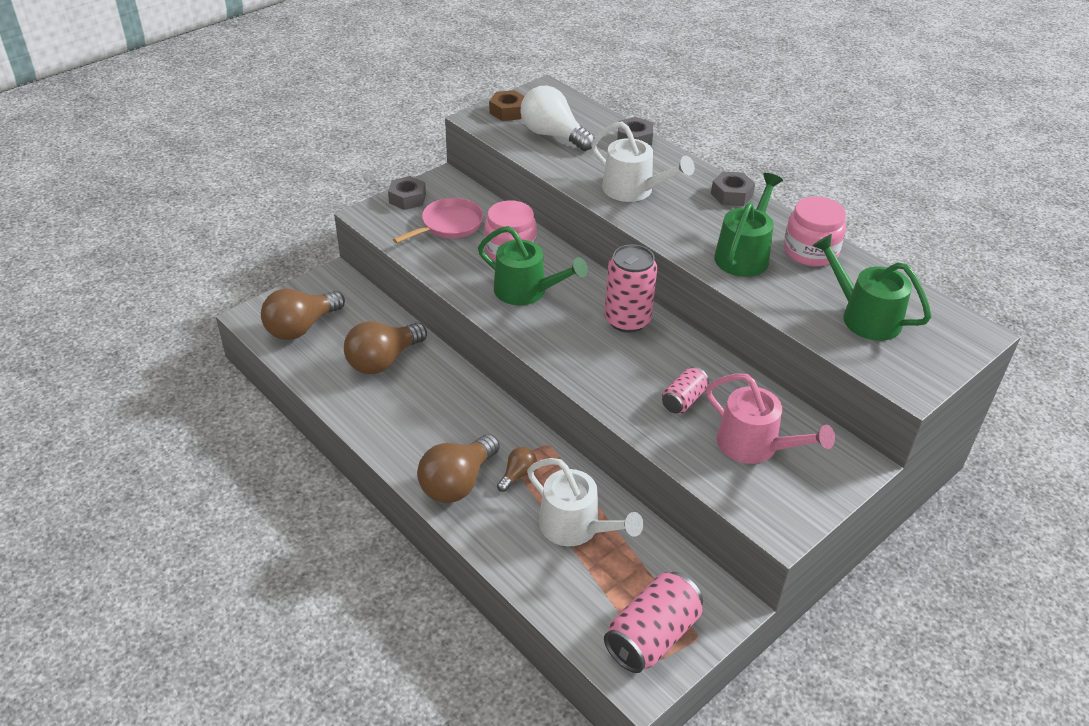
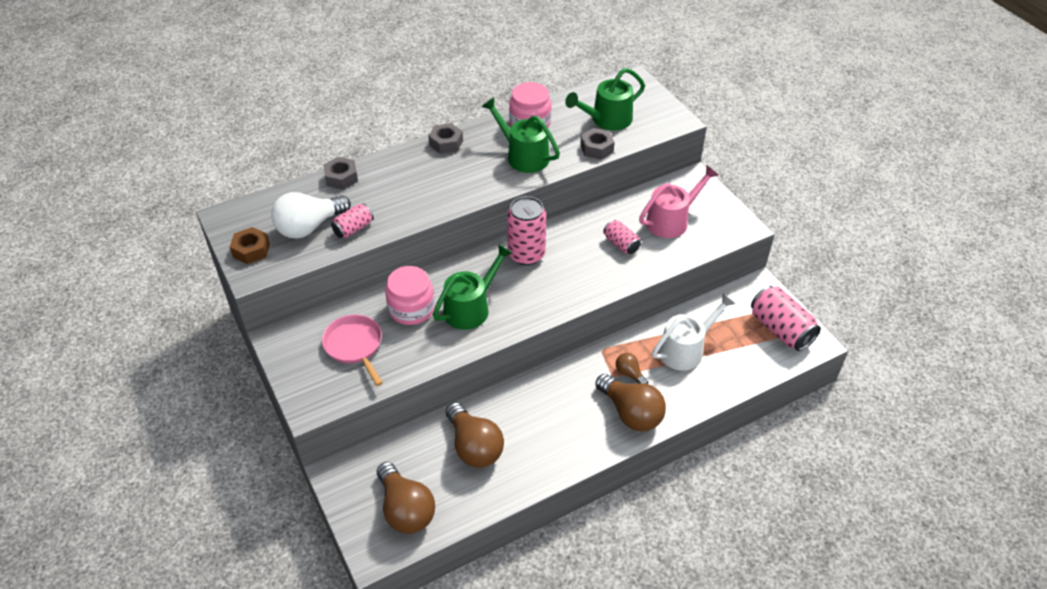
camera: 75 degrees left, 5 degrees up
grey nut [388,176,426,210] -> grey nut moved to [580,128,615,159]
white watering can [591,122,695,202] -> none
none -> pink can [331,203,374,238]

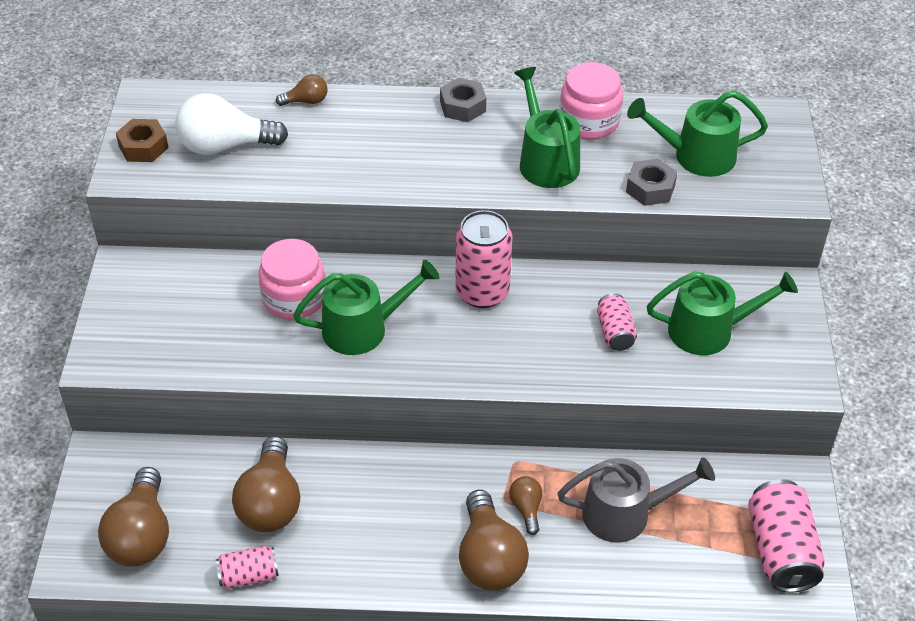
camera: 30 degrees right, 0 degrees up
pink pan [322,315,383,386] -> none
grey nut [324,157,358,190] -> brown light bulb [276,74,328,106]
pink can [331,203,374,238] -> pink can moved to [216,546,279,589]
pink watering can [639,166,718,238] -> green watering can [647,271,798,355]
white watering can [652,293,736,371] -> grey watering can [557,457,715,543]

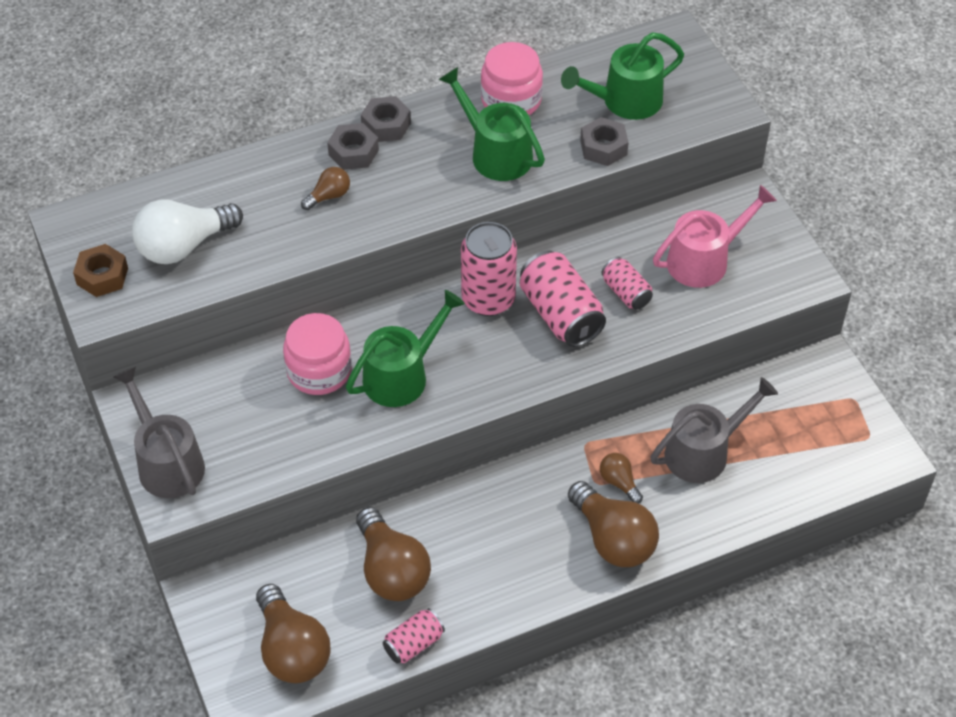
camera: 25 degrees left, 5 degrees up
brown light bulb [276,74,328,106] -> brown light bulb moved to [301,167,350,210]
green watering can [647,271,798,355] -> pink watering can [653,185,777,288]
pink can [748,479,825,593] -> pink can moved to [520,251,606,347]
none -> grey watering can [113,366,205,498]
none -> grey nut [327,123,379,170]

